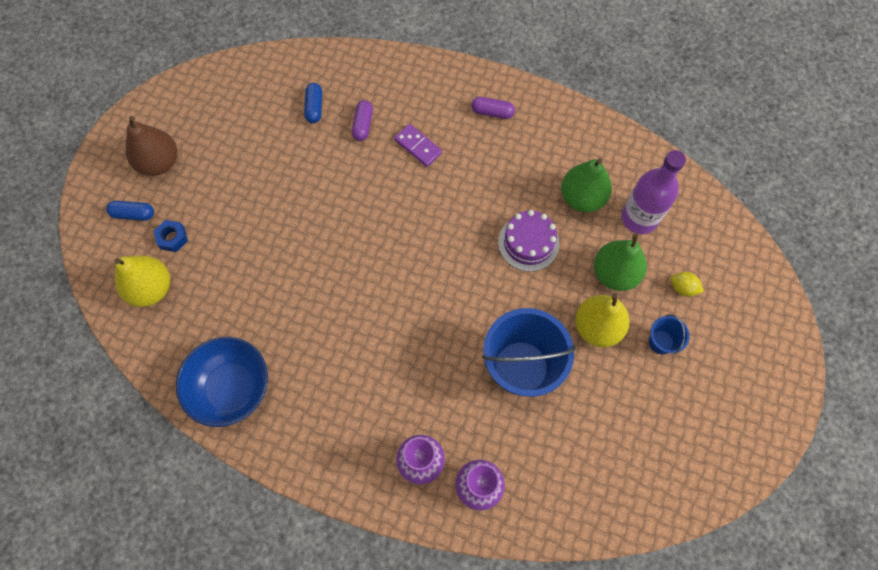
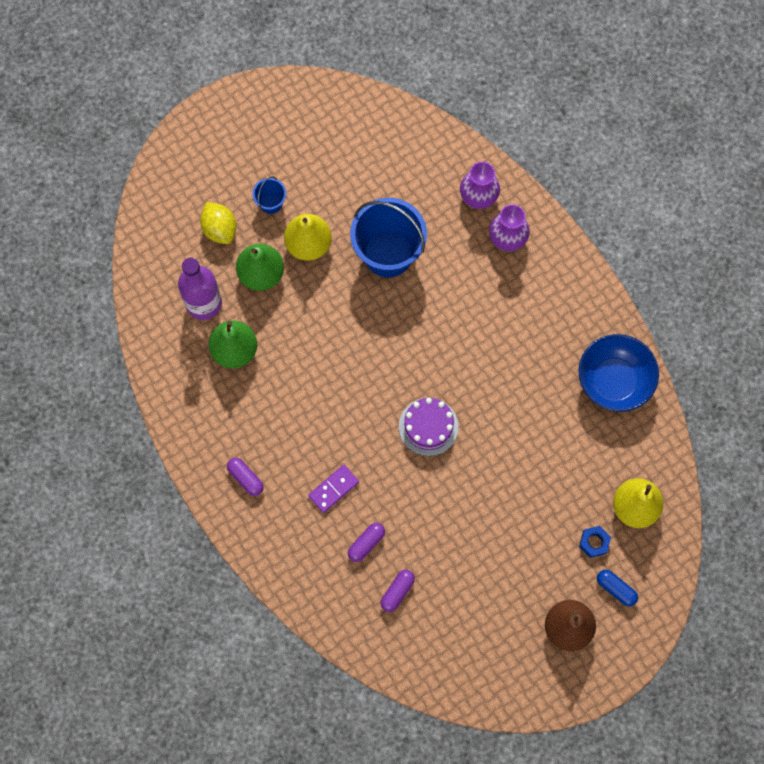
camera: 145 degrees left, 5 degrees up
blue capsule [304,83,322,123] -> purple capsule [380,570,415,612]
purple domino [394,124,442,167] -> purple domino turned 60 degrees clockwise [308,465,359,513]
purple cake [498,210,559,272] -> purple cake moved to [399,398,459,456]
yellow lemon [670,272,704,297] -> yellow lemon [200,202,236,244], size x1.57

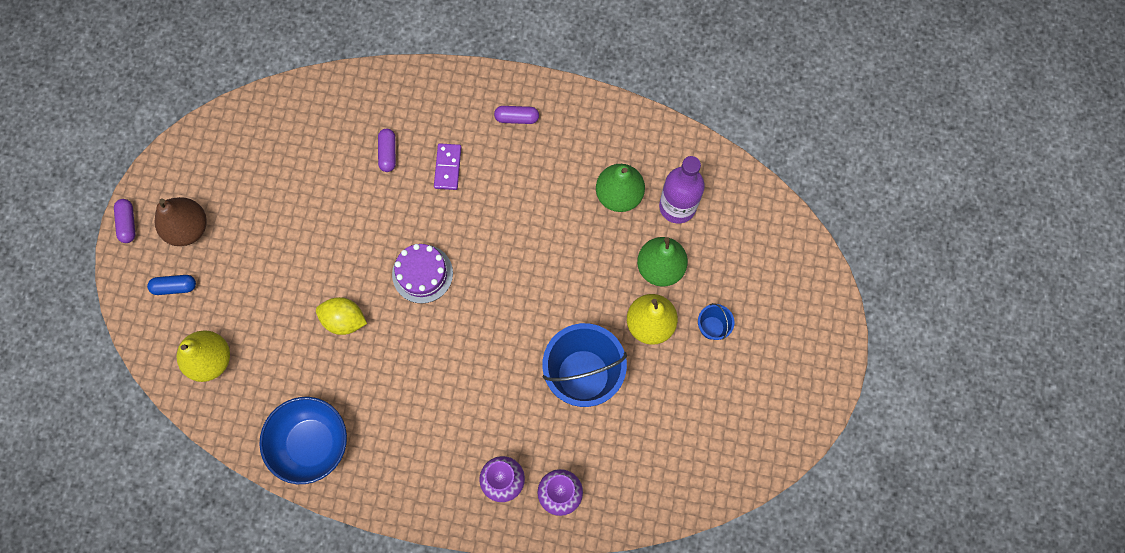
camera: 135 degrees right, 0 degrees up
yellow lemon [200,202,236,244] -> yellow lemon moved to [316,297,367,335]
purple capsule [380,570,415,612] -> purple capsule moved to [114,199,135,243]
blue nut [579,526,611,558] -> none

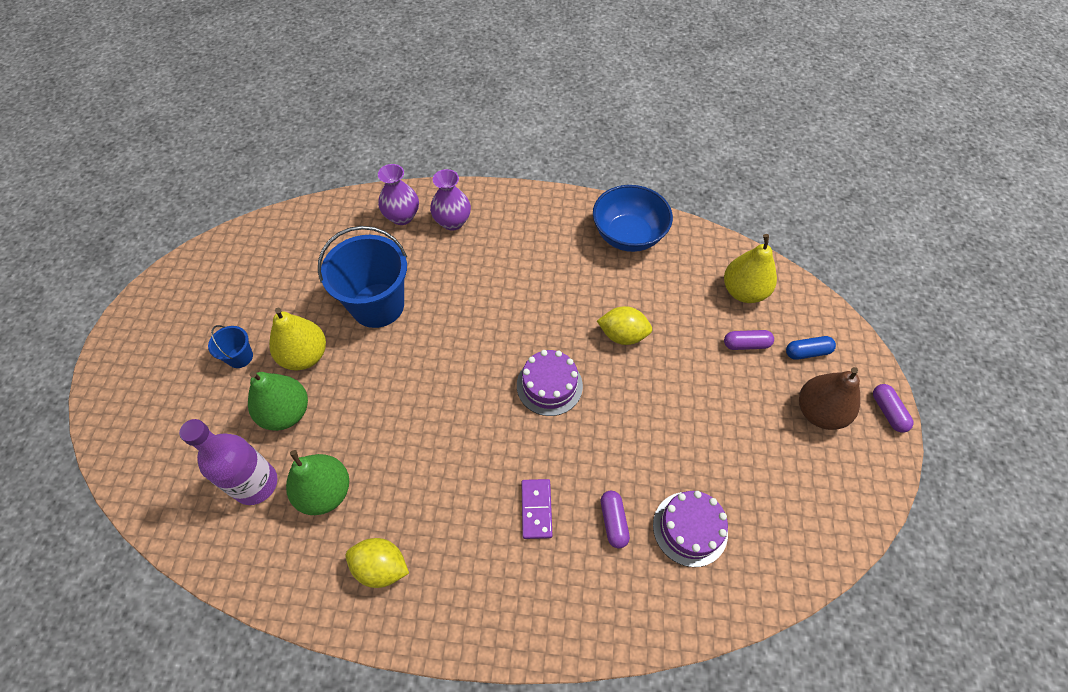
camera: 175 degrees right, 15 degrees down
purple capsule [494,106,539,124] -> purple capsule moved to [724,330,774,350]
none -> yellow lemon [346,538,409,588]
none -> purple cake [653,491,728,567]

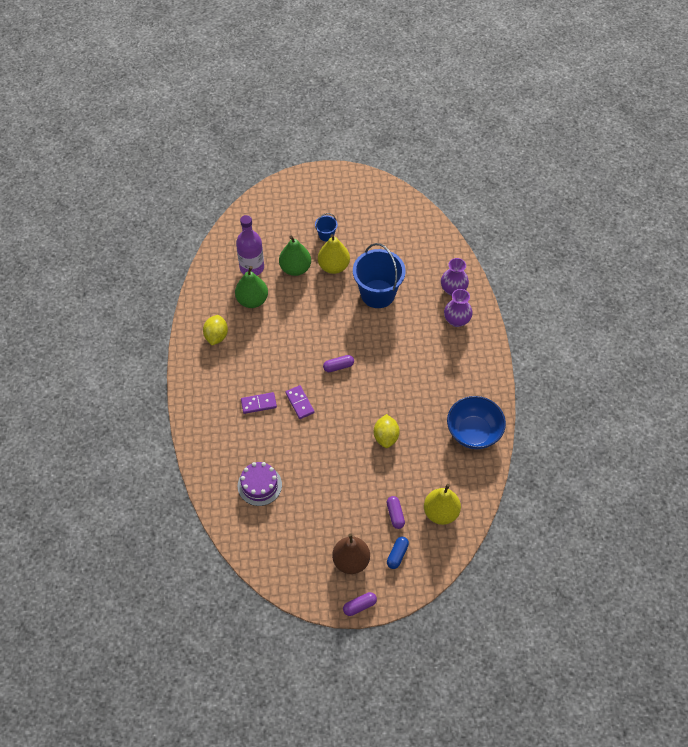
camera: 80 degrees right, 0 degrees up
purple cake [517,350,583,416] -> none
purple capsule [601,491,630,548] -> purple capsule moved to [323,355,354,372]
blue capsule [786,336,836,360] -> blue capsule turned 45 degrees clockwise [387,537,409,569]
none -> purple domino [285,385,314,419]

